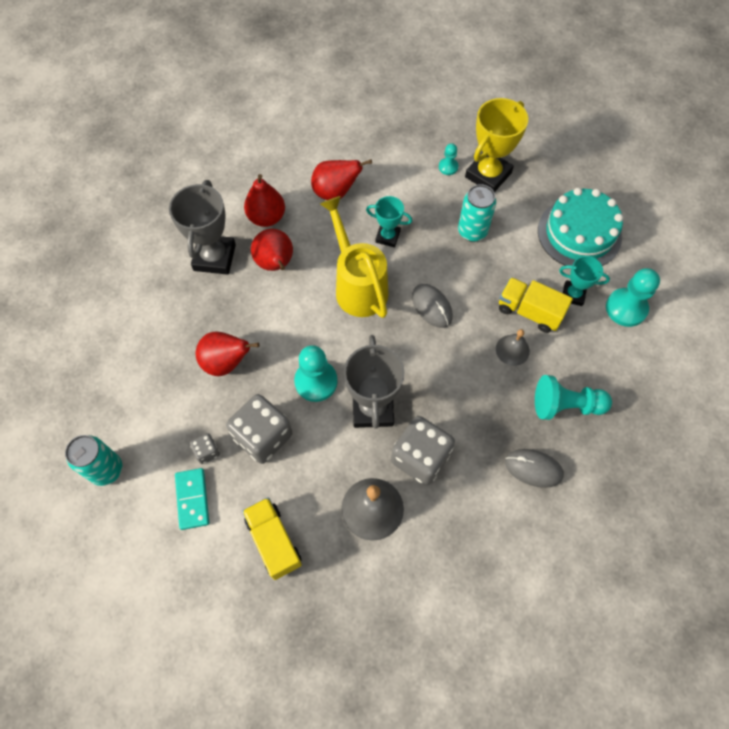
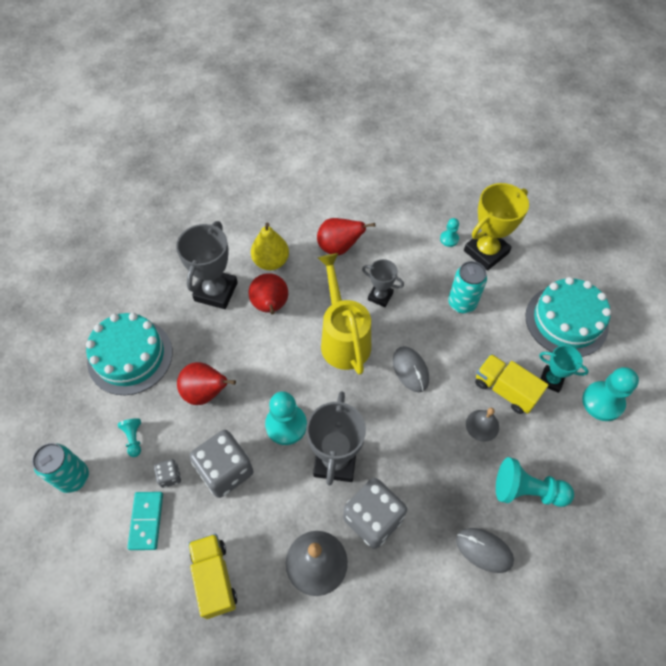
camera: 10 degrees right, 5 degrees down
red pear [244,174,285,227] -> yellow pear [251,222,289,270]
turquoise trophy [366,196,412,247] -> grey trophy [362,259,404,307]
none -> turquoise cake [86,313,172,395]
none -> turquoise pawn [118,418,141,457]

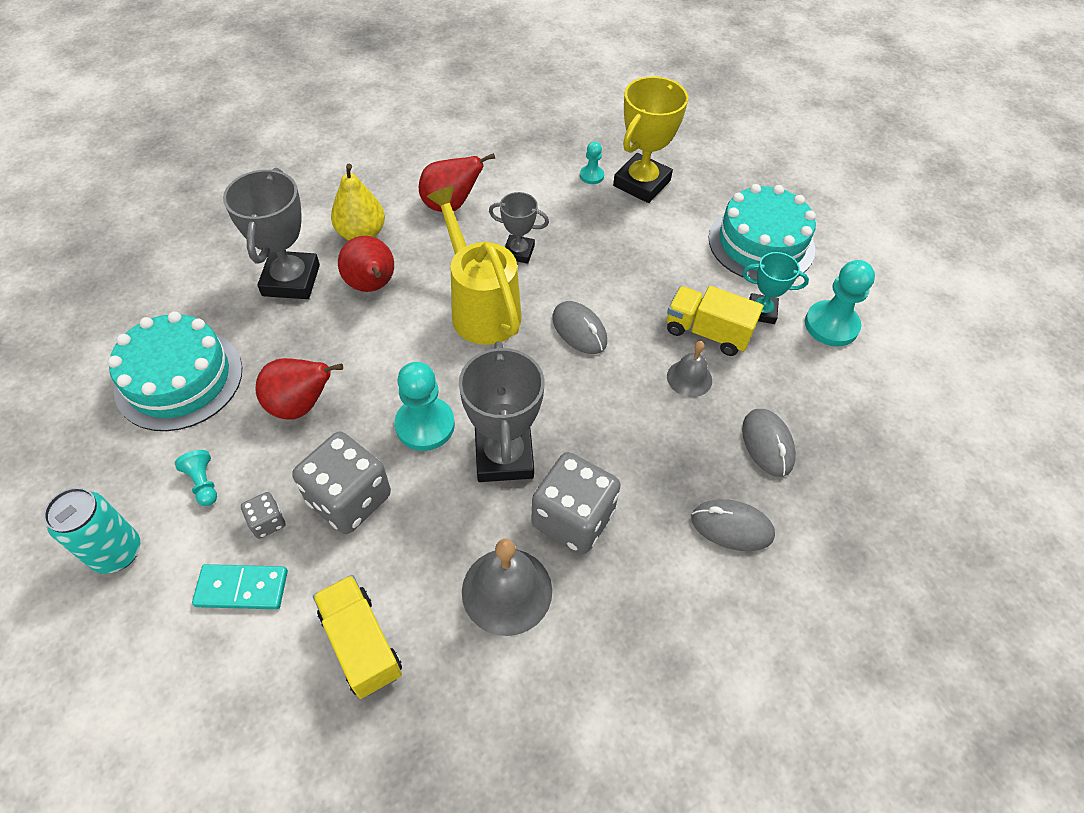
camera: 15 degrees left, 5 degrees down
turquoise domino [127,492,163,550] -> turquoise domino turned 75 degrees counterclockwise [192,564,288,609]
turquoise can [448,261,487,313] -> none
turquoise pawn [496,457,574,507] -> grey mouse [742,409,796,477]

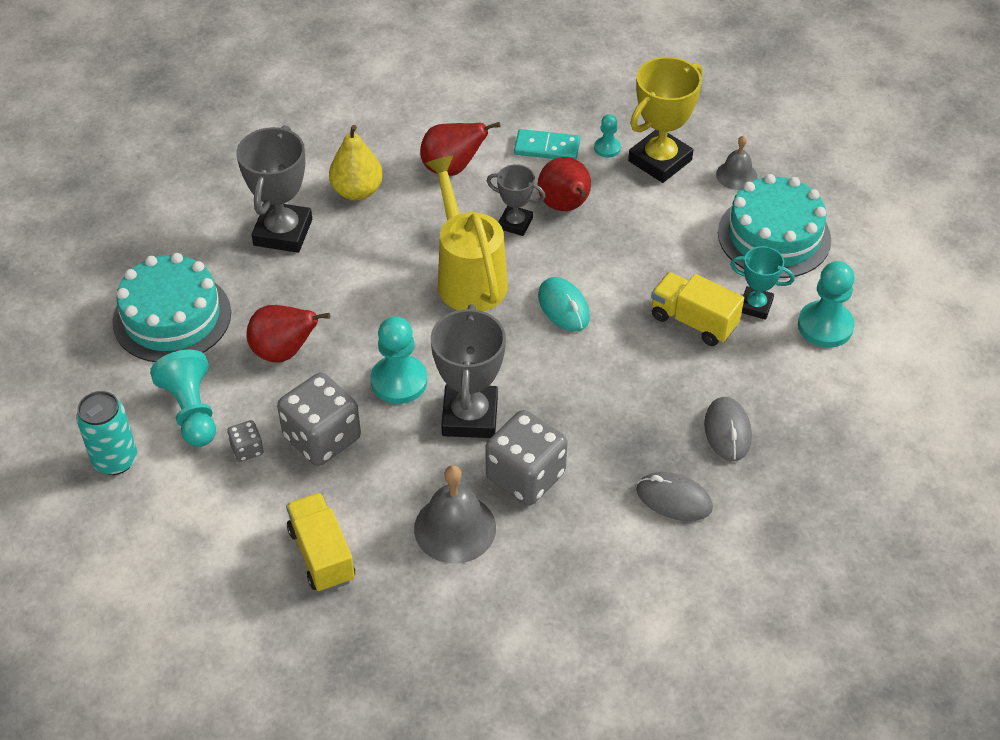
camera: 10 degrees right, 5 degrees down
turquoise pawn [175,450,217,506] -> turquoise pawn [150,350,216,447], size x1.89
turquoise domino [192,564,288,609] -> turquoise domino moved to [514,129,580,159]
red pear [338,236,394,292] -> red pear moved to [538,157,591,211]
grey mouse [552,301,607,354] -> turquoise mouse [538,277,590,332]
grey bell [667,341,712,397] -> grey bell moved to [716,136,757,190]

